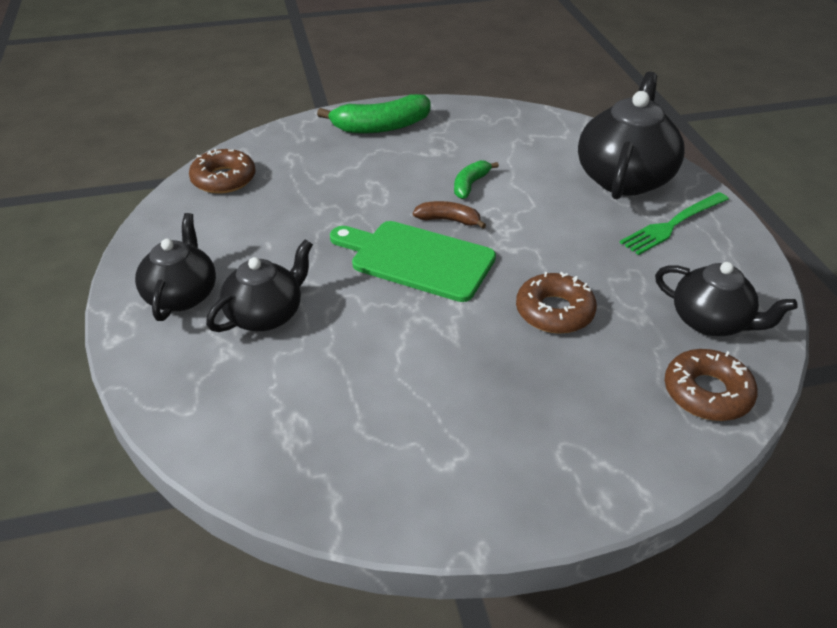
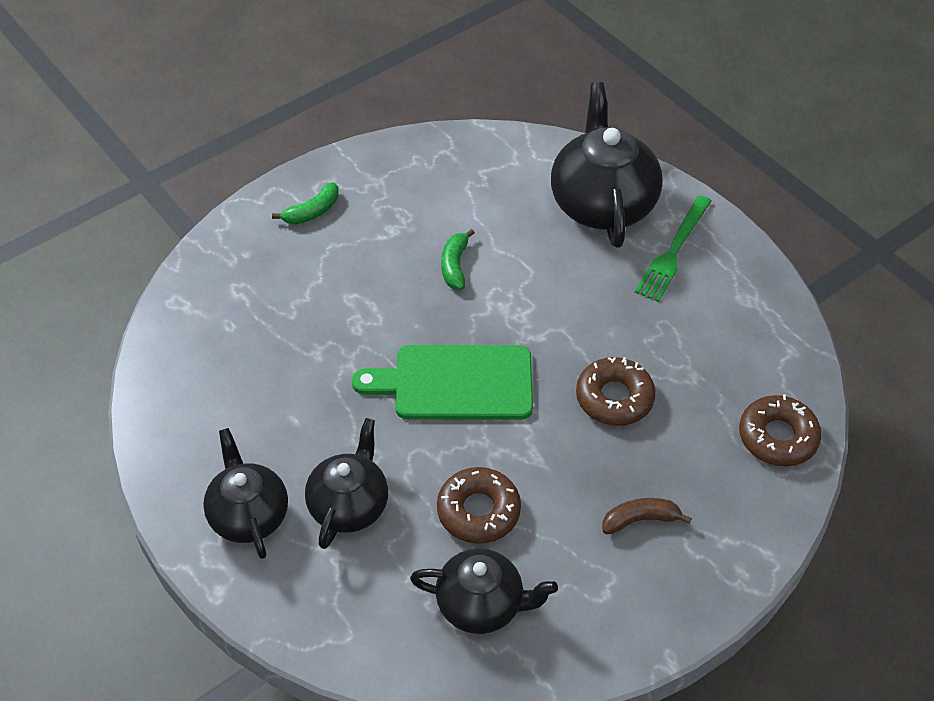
camera: 25 degrees left, 10 degrees up
brown donut [189,149,256,194] -> brown donut moved to [437,467,521,544]
green banana [317,94,431,134] -> green banana [272,182,339,225], size x0.55
brown banana [413,201,486,229] -> brown banana moved to [602,498,692,535]
black teapot [655,262,797,336] -> black teapot moved to [410,548,558,634]

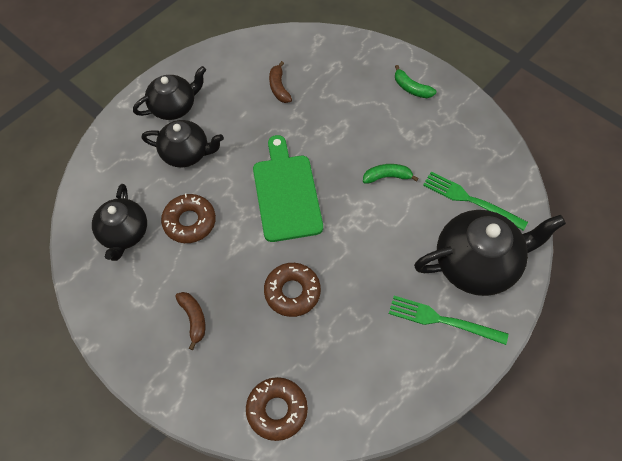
camera: 80 degrees right, 10 degrees up
none -> brown banana [269,61,292,103]
none -> green fork [423,171,528,231]

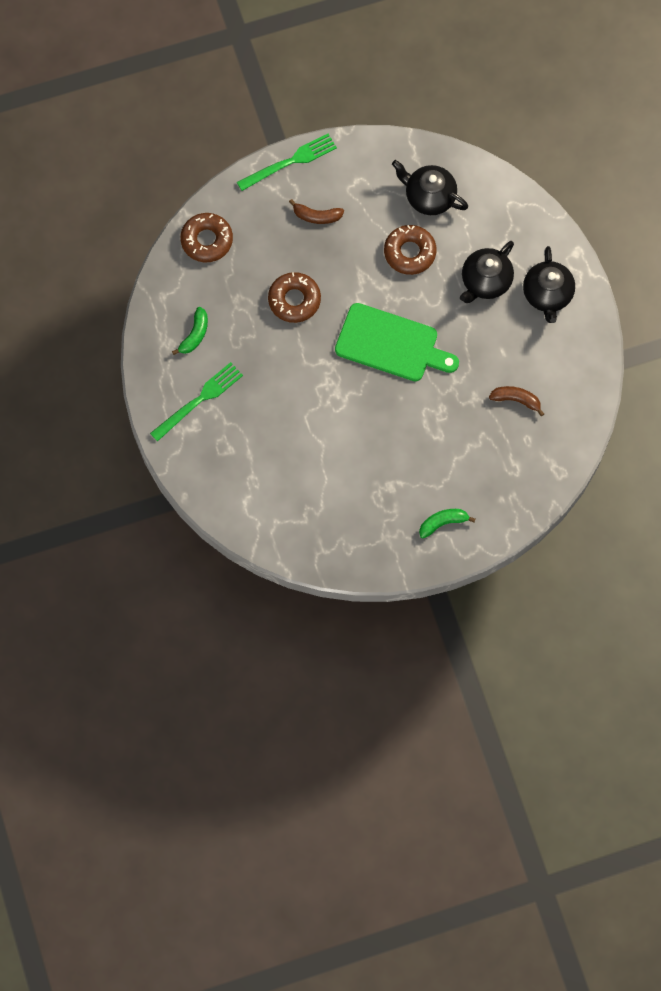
camera: 120 degrees right, 10 degrees up
green banana [363,164,419,184] -> green banana moved to [172,307,208,355]
black teapot [414,210,566,296] -> none
green fork [423,171,528,231] -> green fork moved to [237,134,337,191]

